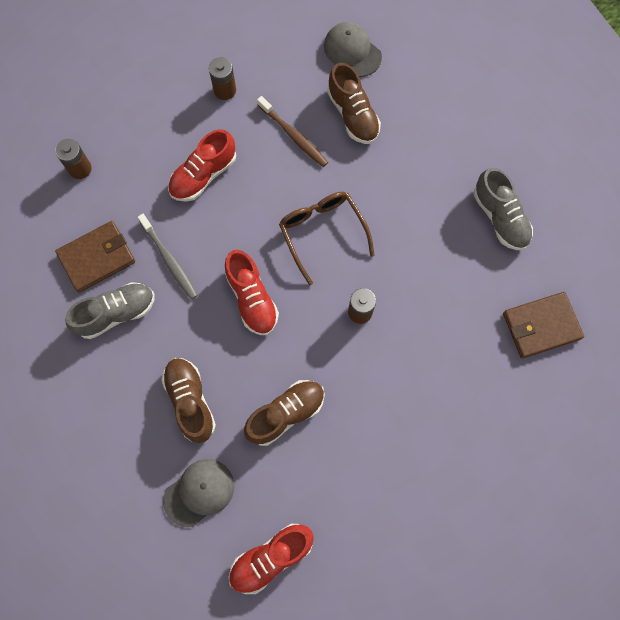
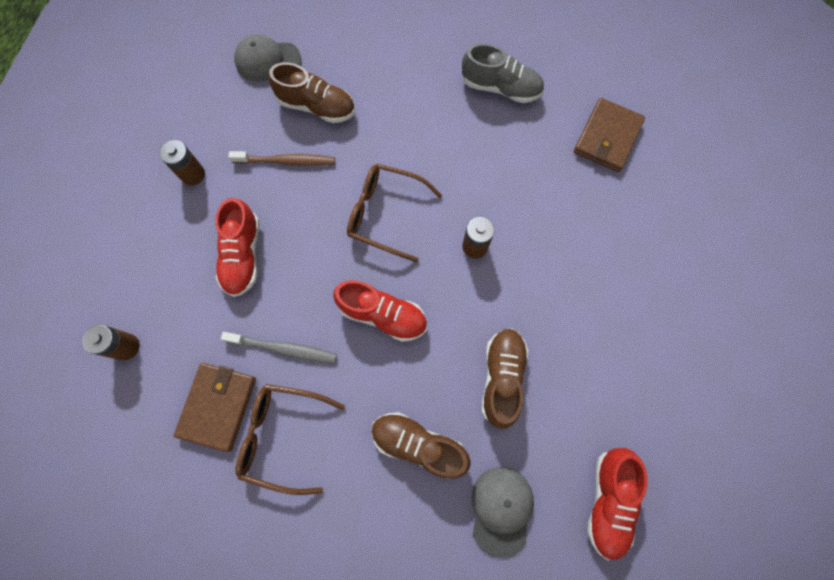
camera: 45 degrees left, 0 degrees up
grey shoe [65,282,154,339] -> brown glasses [235,384,345,495]

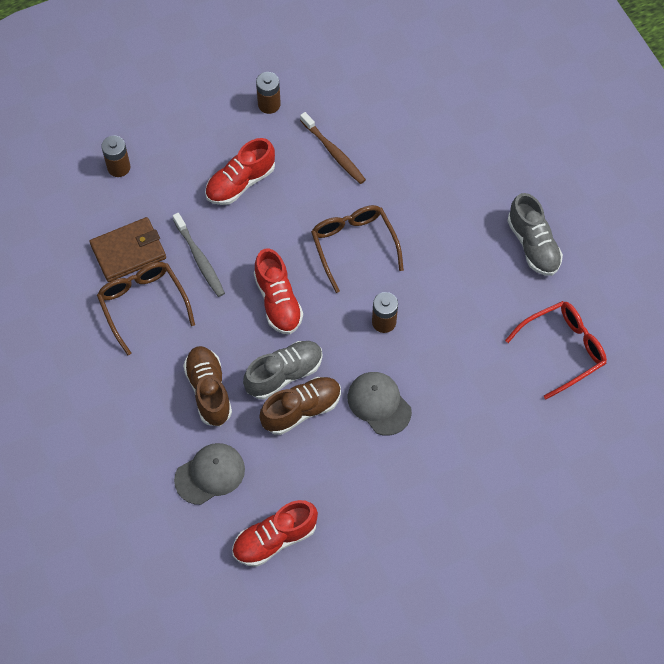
camera: 50 degrees right, 10 degrees down
grey cap [234,34,301,82] -> grey cap moved to [348,372,412,436]
brown shoe [269,63,355,123] -> none
brown wallet [574,98,645,172] -> red glasses [505,301,607,399]
none -> grey shoe [243,341,323,399]

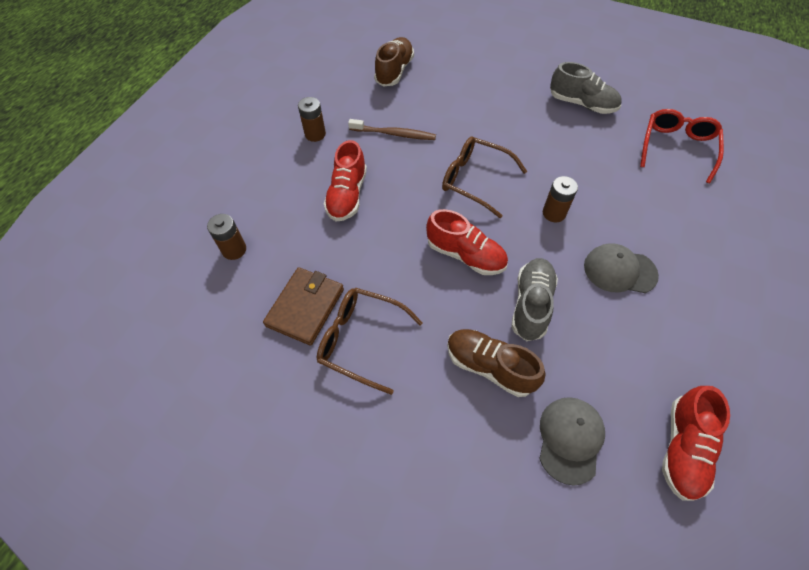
camera: 40 degrees left, 5 degrees down
grey toothbrush [173,213,225,297] -> none
brown shoe [259,377,341,435] -> brown shoe moved to [374,37,414,87]

